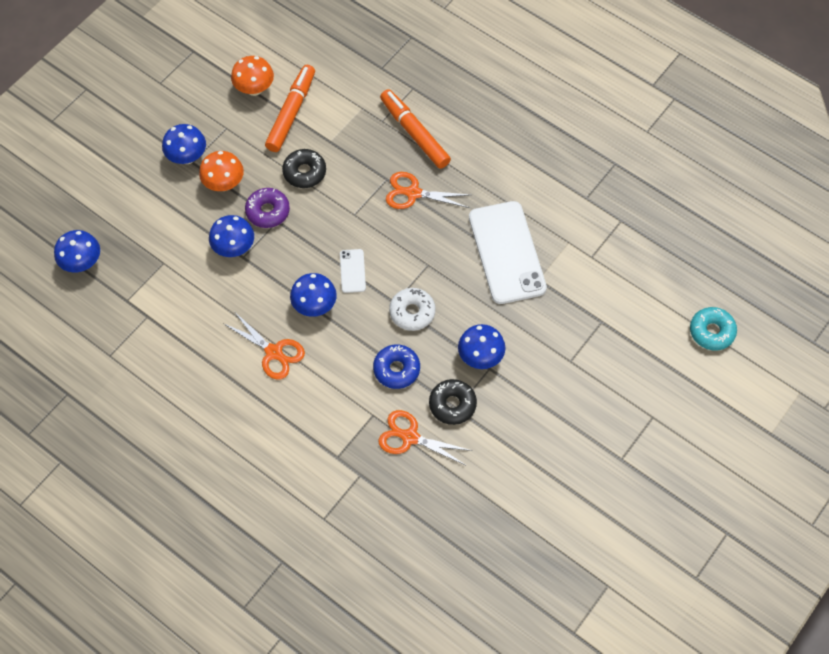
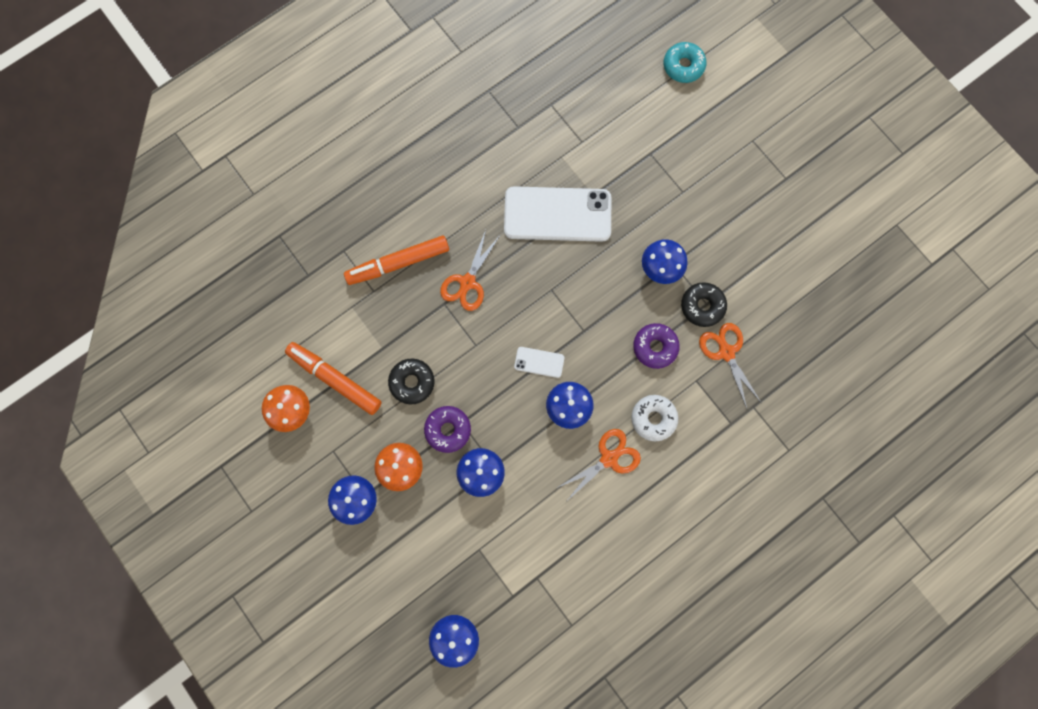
camera: 75 degrees left, 15 degrees up
blue donut [373,344,420,389] -> purple donut [633,323,680,369]
orange scissors [378,410,472,466] -> orange scissors turned 120 degrees clockwise [699,323,761,409]
white donut [389,288,435,331] -> white donut moved to [631,395,678,441]

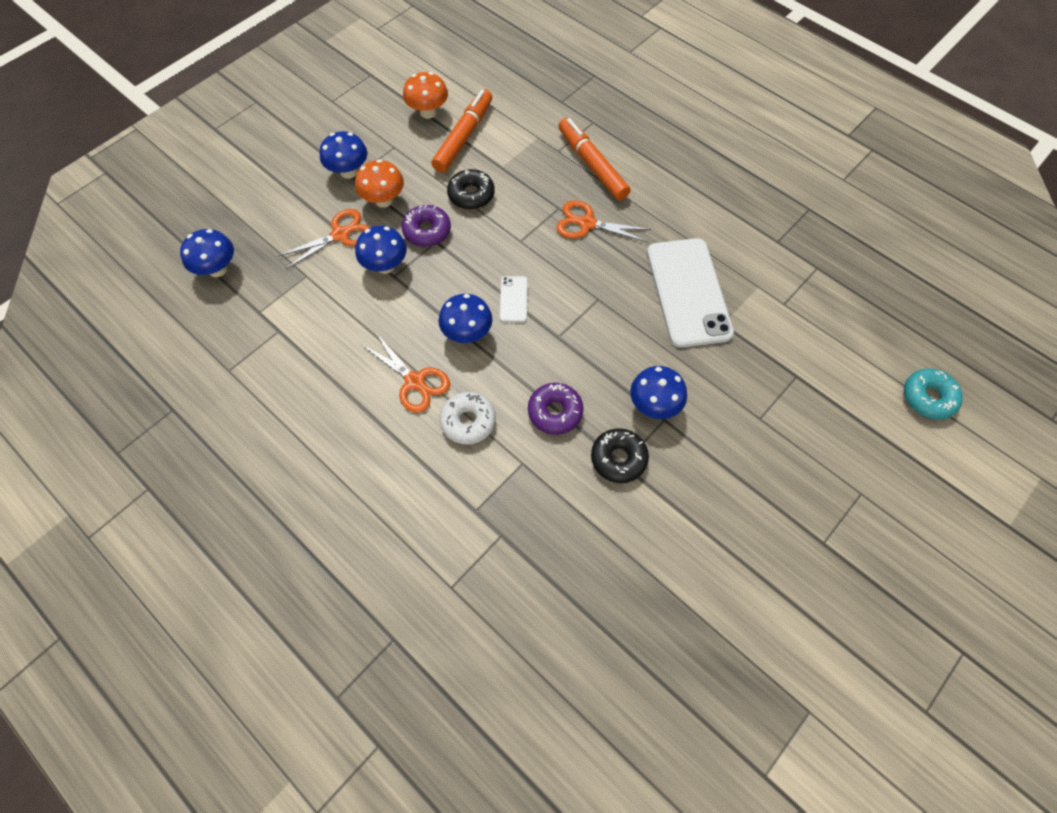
camera: 80 degrees right, 15 degrees down
orange scissors [699,323,761,409] -> orange scissors moved to [278,209,370,269]

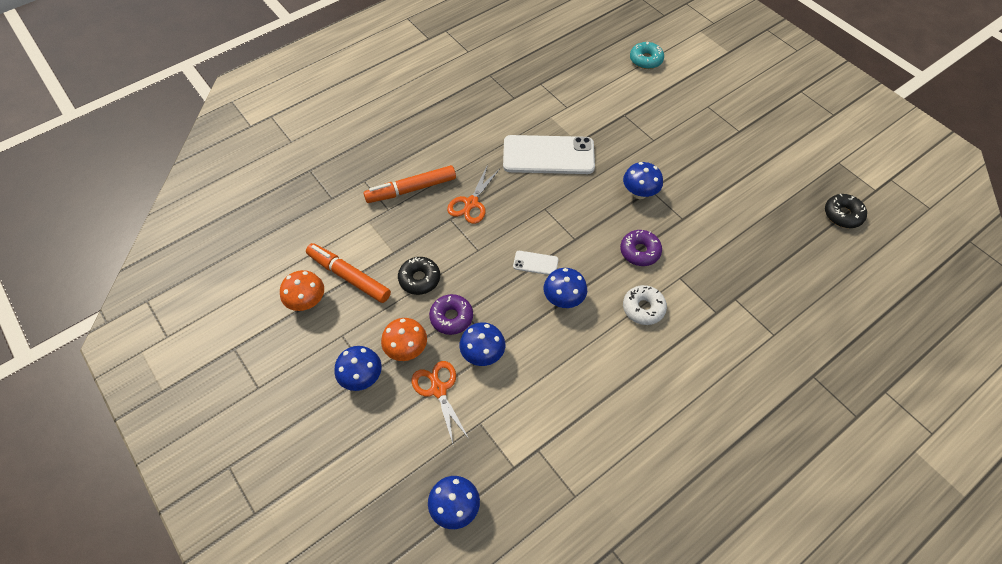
camera: 80 degrees left, 5 degrees down
orange scissors [362,333,450,413] -> none
black donut [591,428,649,483] -> black donut moved to [825,194,867,228]

